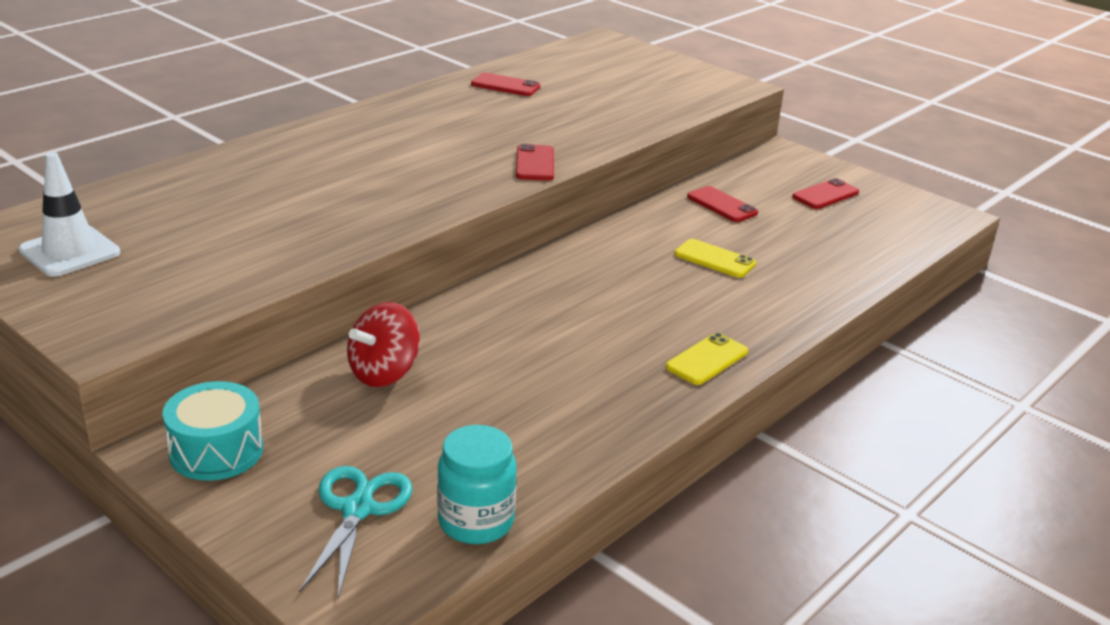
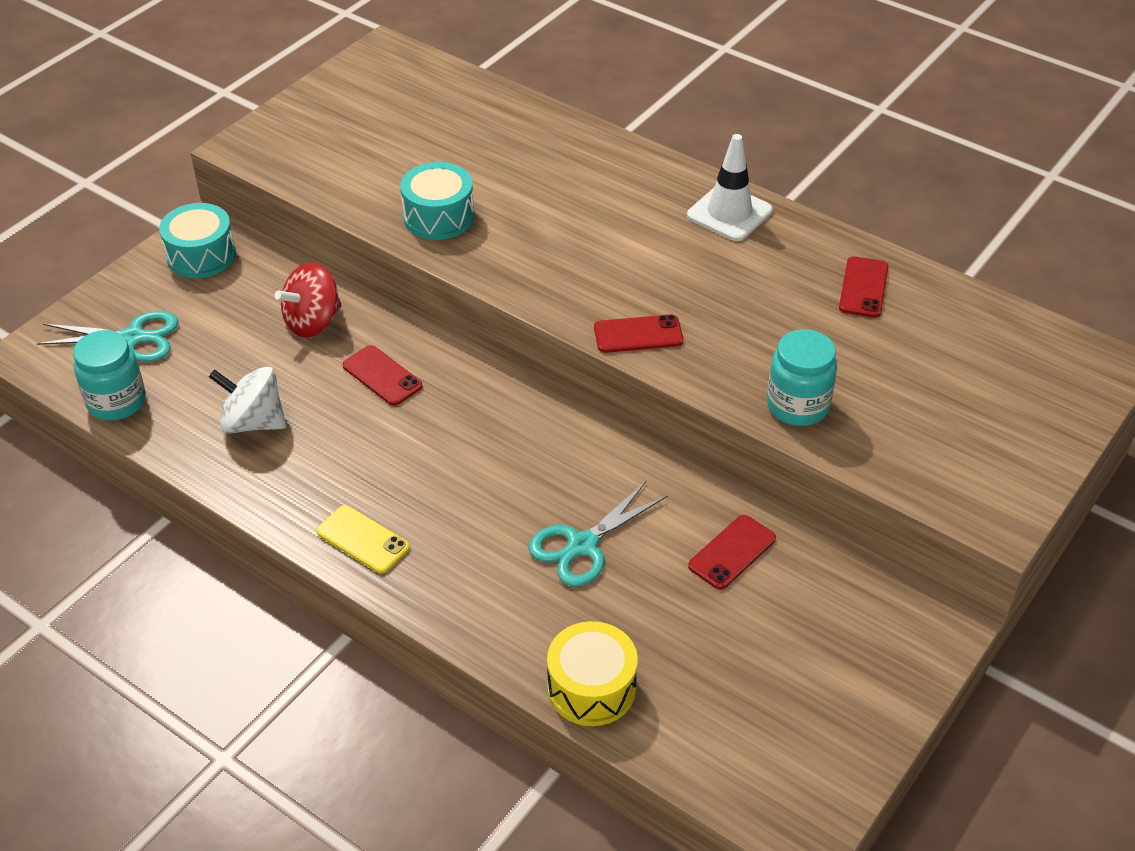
camera: 85 degrees right, 15 degrees up
white traffic cone [19,152,120,277] -> white traffic cone moved to [687,134,773,241]
red spinning top [347,302,420,387] -> red spinning top turned 75 degrees counterclockwise [275,263,341,338]
yellow phone [674,239,756,278] -> turquoise scissors [529,481,668,586]
red phone [792,178,859,209] -> red phone moved to [342,345,423,406]
none -> white spinning top [209,367,287,433]
none -> turquoise drum [400,162,474,240]
none -> yellow drum [547,621,638,726]
none -> turquoise jar [767,329,837,426]

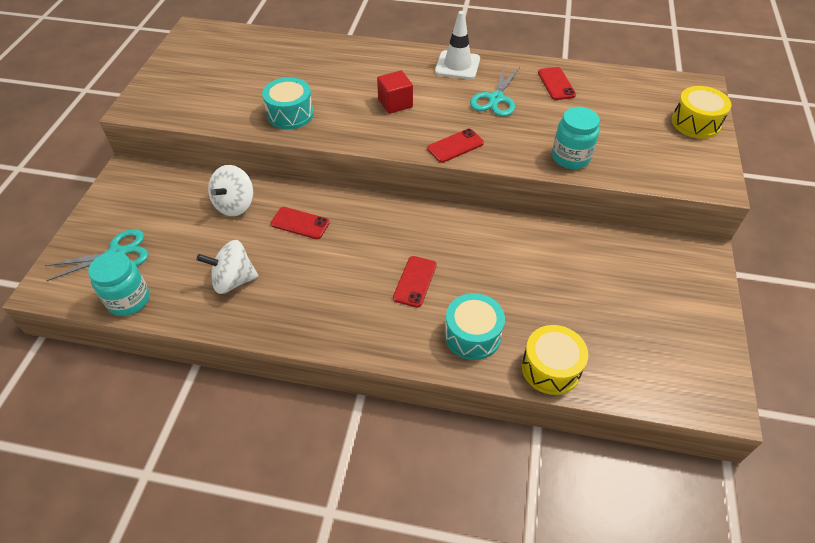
camera: 25 degrees left, 5 degrees up
turquoise drum [159,203,236,278] -> turquoise drum moved to [445,293,505,360]
red spinning top [275,263,341,338] -> white spinning top [208,165,253,216]
yellow phone [317,505,410,574] -> none
turquoise scissors [529,481,668,586] -> turquoise scissors moved to [470,64,520,117]
red phone [688,515,776,590] -> red phone moved to [393,256,437,308]
none -> red cube [377,70,413,114]
none -> yellow drum [672,86,732,139]

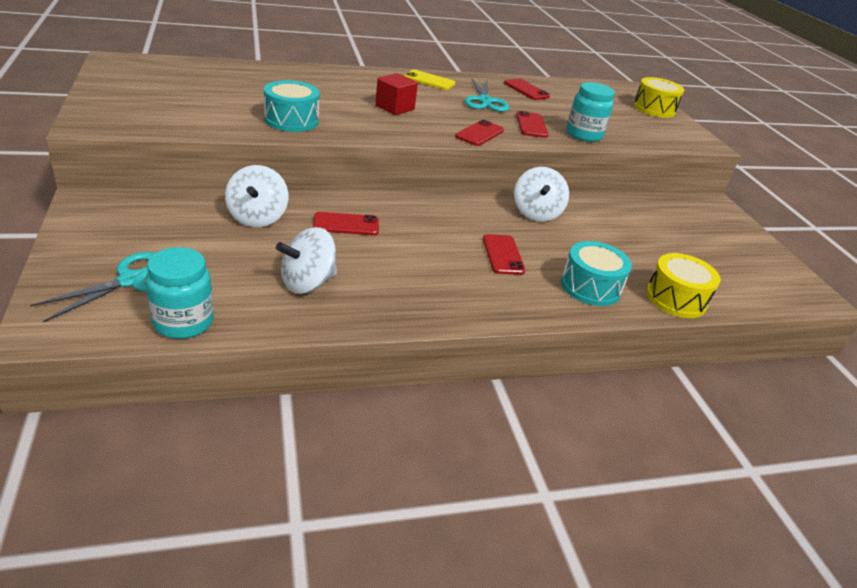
camera: 30 degrees left, 15 degrees down
white traffic cone [435,11,480,79] -> yellow phone [404,70,456,90]
none -> white spinning top [514,167,569,222]
none -> red phone [516,111,549,138]

